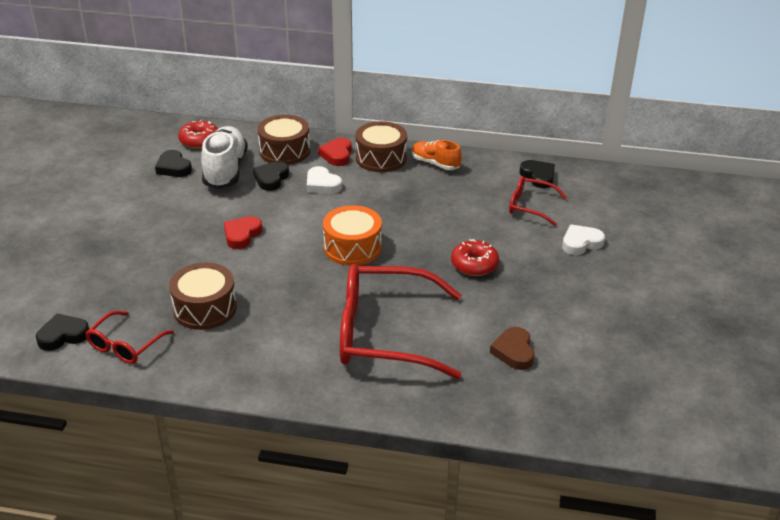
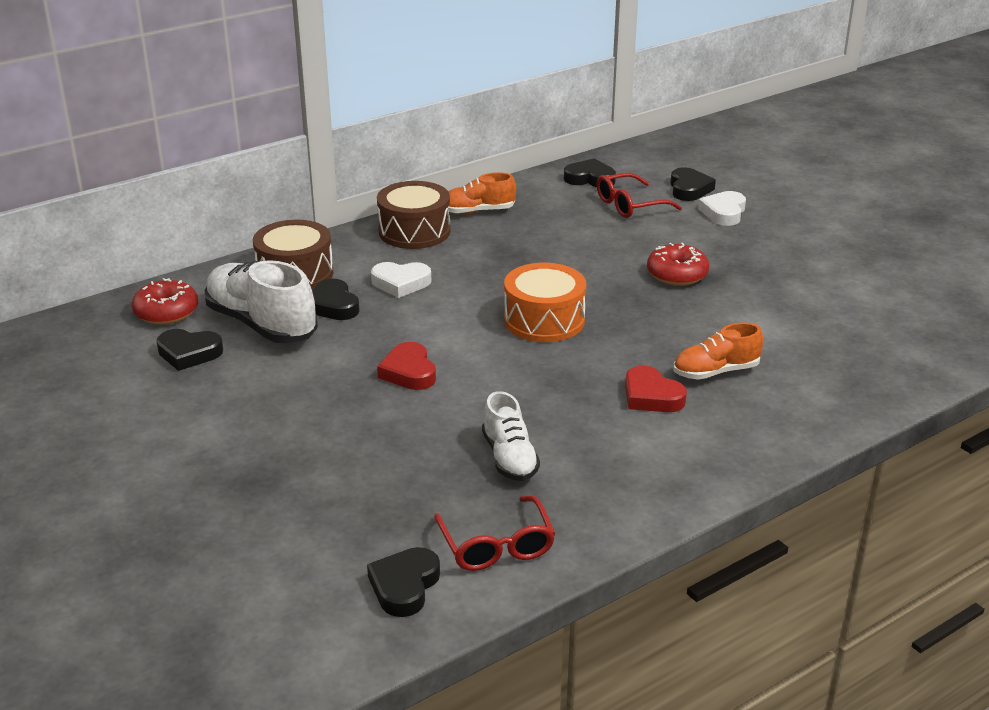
camera: 45 degrees left, 5 degrees down
brown drum [169,263,237,330] -> white shoe [482,391,540,481]
red heart [318,138,352,166] -> red heart moved to [625,365,687,412]
red glasses [340,264,461,379] -> orange shoe [674,323,764,380]
brown heart [490,327,535,370] -> none
none -> black heart [670,167,716,201]

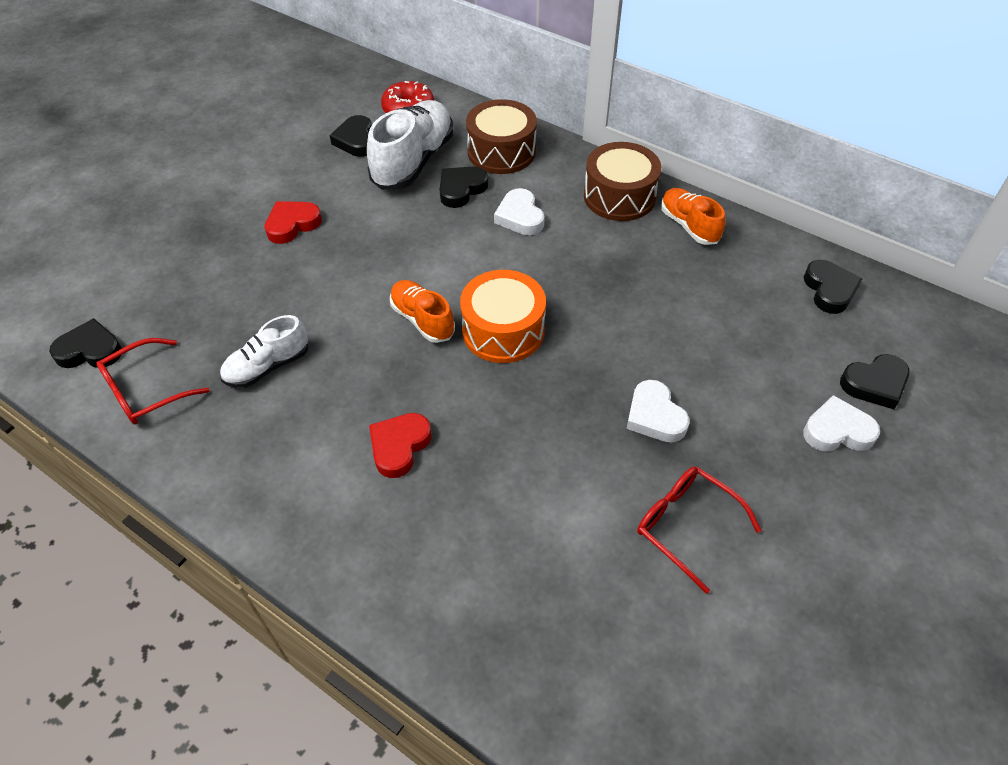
camera: 70 degrees right, 20 degrees up
red heart [377,342,436,390] -> red heart moved to [264,201,322,244]
red glasses [597,173,682,218] -> red glasses moved to [637,466,762,594]
red donut [647,243,709,286] -> white heart [626,380,690,442]
orange shoe [674,323,764,380] -> orange shoe moved to [390,280,455,343]

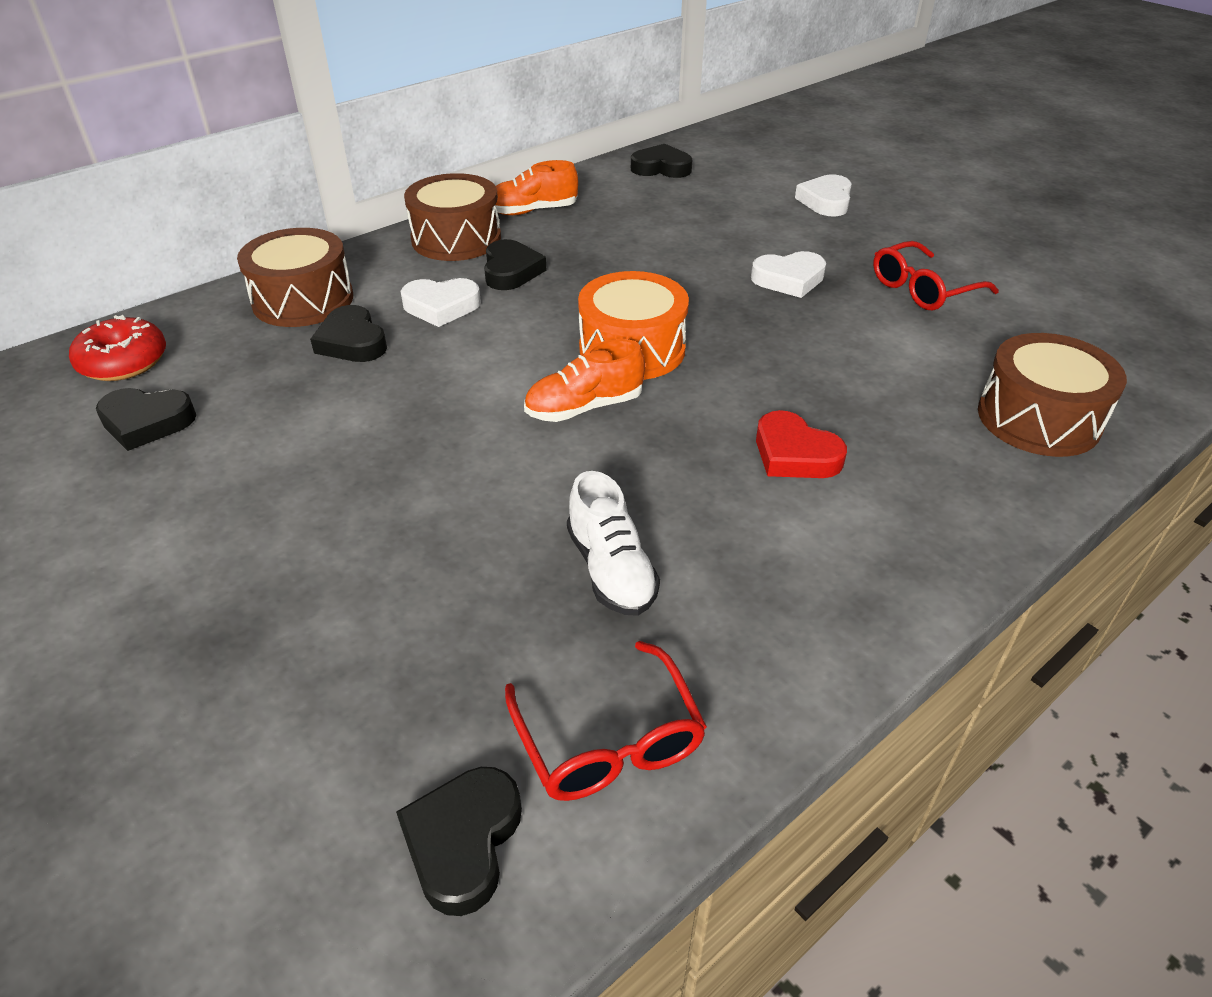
camera: 75 degrees left, 10 degrees down
red heart [264,201,322,244] -> none
white shoe [367,100,453,190] -> none
black heart [840,354,910,409] -> black heart moved to [484,239,546,290]
none -> brown drum [978,333,1127,457]

